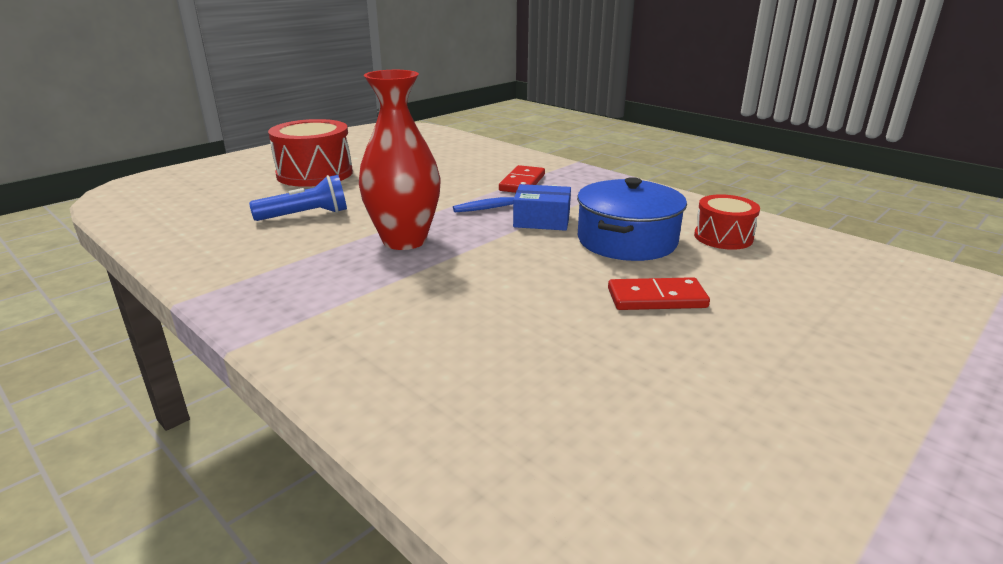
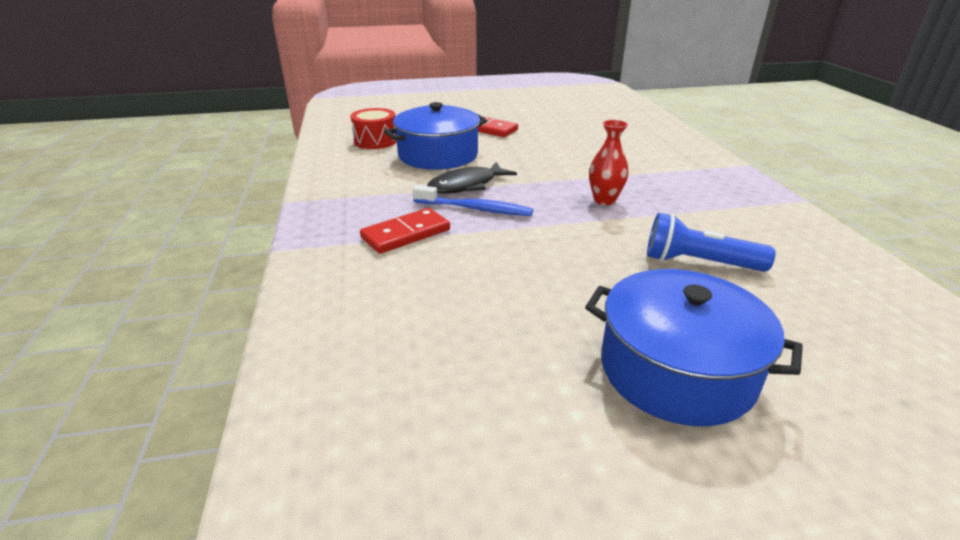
camera: 145 degrees left, 5 degrees up
red drum [268,119,353,187] -> blue pot [585,269,803,426]
red vase [359,70,441,250] -> red vase [589,120,629,205], size x0.51
blue box [513,184,571,231] -> black fish [427,162,517,194]

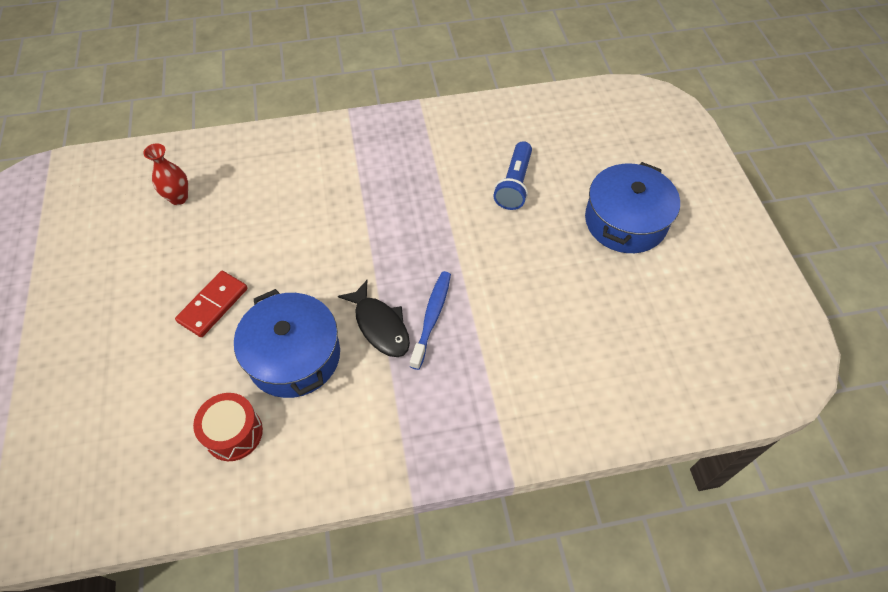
camera: 90 degrees left, 25 degrees up
red domino [360,208,450,254] -> none
red vase [589,120,629,205] -> red vase moved to [143,143,188,205]

